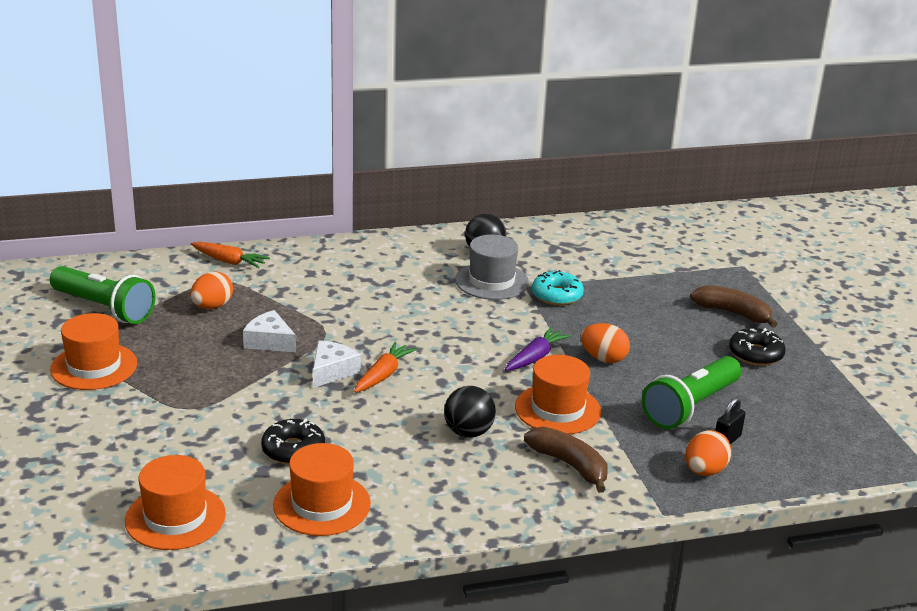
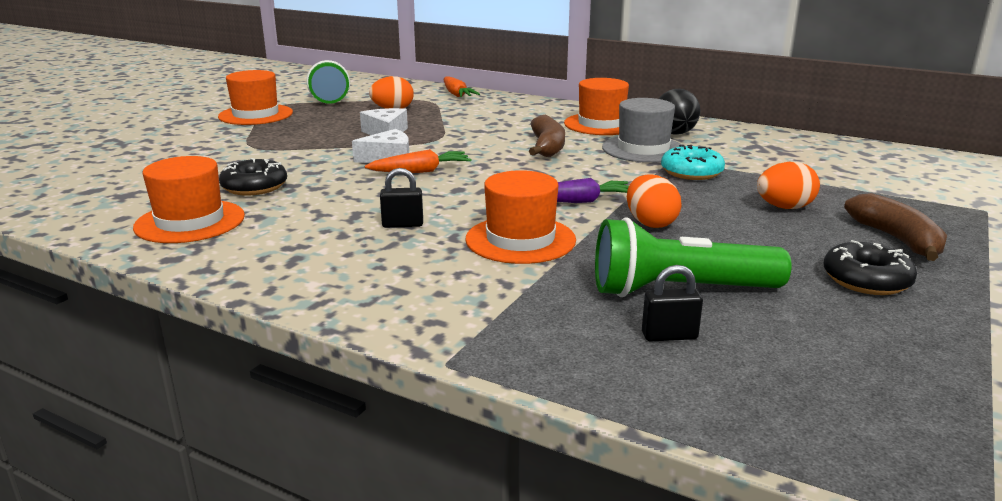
camera: 45 degrees right, 5 degrees down
orange hat [125,455,226,550] -> orange hat moved to [564,78,629,135]
black ball [444,386,496,438] -> black padlock [380,168,423,228]
brown banana [524,426,608,493] -> brown banana moved to [529,115,565,157]
orange egg [685,430,732,476] -> orange egg moved to [757,161,820,209]

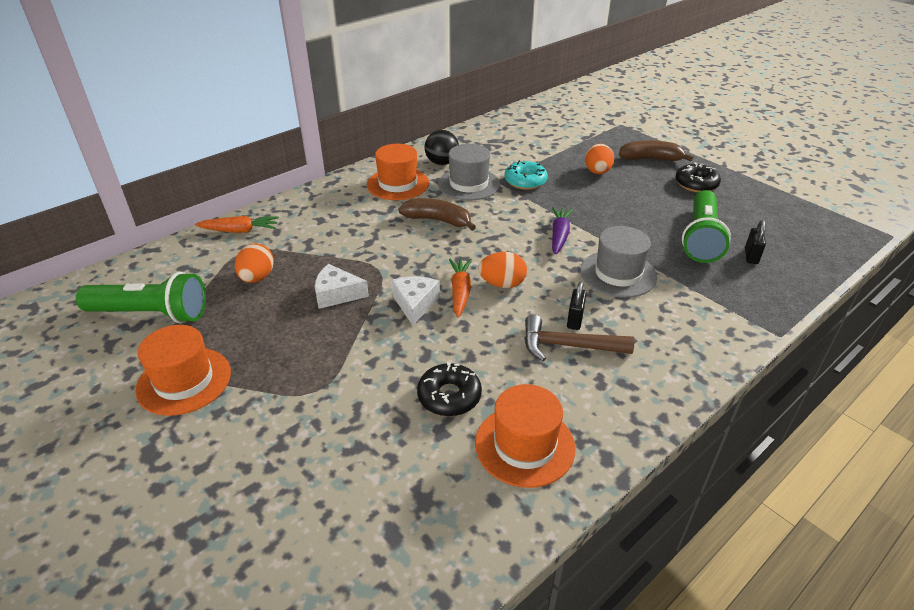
camera: 70 degrees left, 15 degrees up
orange hat [465,170,576,264] -> grey hat [581,226,657,298]
orange egg [627,174,682,228] -> orange egg moved to [478,252,527,288]
none -> brown hammer [524,314,634,361]

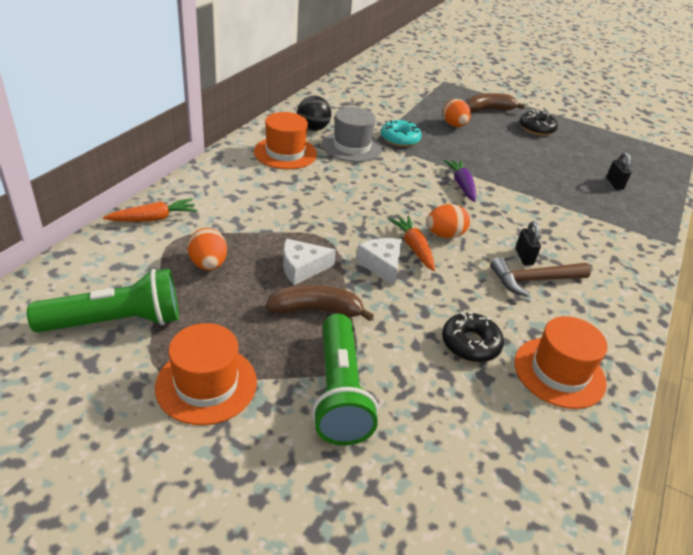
camera: 25 degrees left, 0 degrees up
brown banana [398,198,476,231] -> brown banana moved to [266,285,374,321]
grey hat [581,226,657,298] -> none
green flashlight [682,190,731,263] -> green flashlight moved to [312,313,378,446]

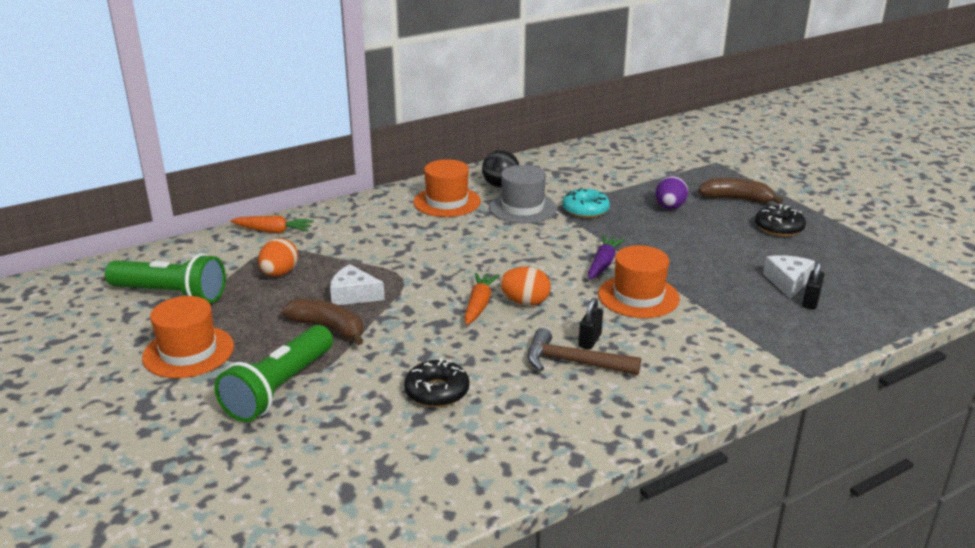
camera: 35 degrees right, 10 degrees down
white cheese [356,238,402,286] -> white cheese moved to [763,255,815,299]
orange egg [443,99,471,127] -> purple egg [655,176,688,209]
orange hat [514,316,608,409] -> orange hat moved to [598,245,680,318]

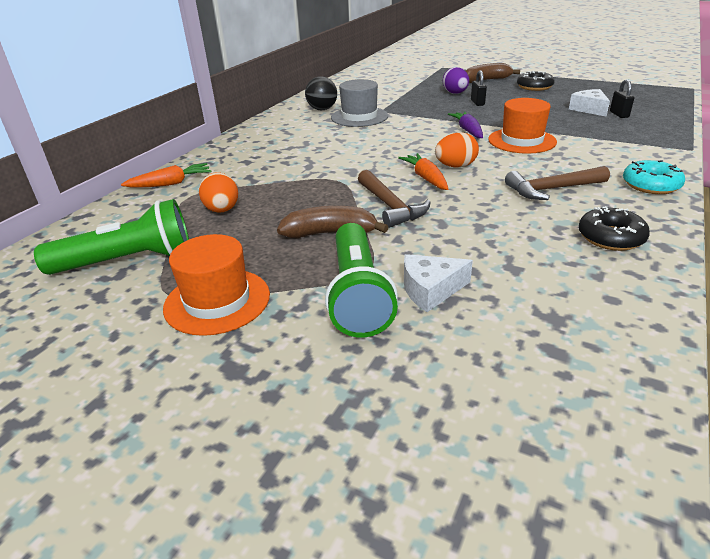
camera: 30 degrees left, 5 degrees up
white cheese [330,264,385,305] -> white cheese moved to [404,254,473,312]
black donut [404,358,470,407] -> black donut moved to [578,206,650,251]
orange hat [413,159,481,217] -> none
turquoise donut [562,187,610,218] -> turquoise donut moved to [623,160,685,194]
black padlock [579,298,603,350] -> black padlock moved to [471,70,487,106]
none -> brown hammer [358,170,431,228]

